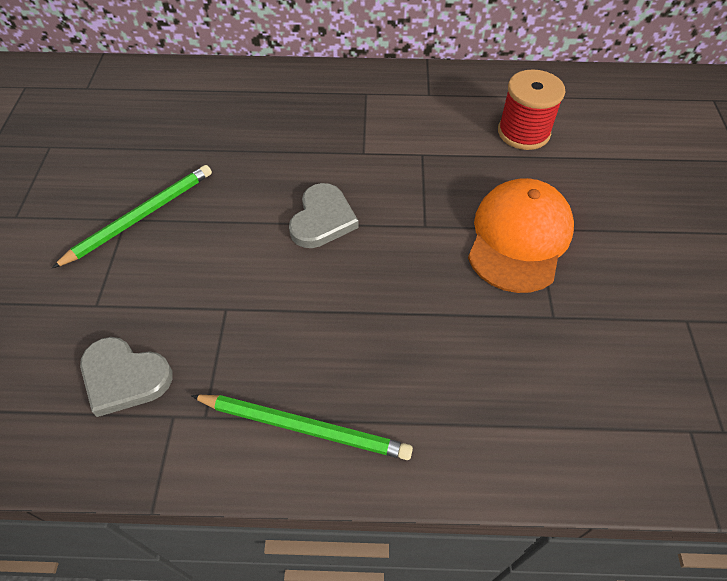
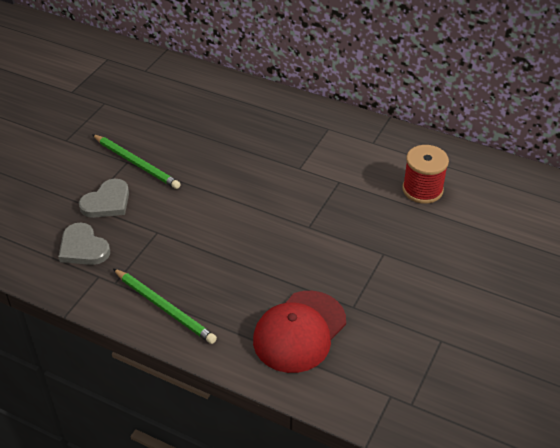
camera: 25 degrees right, 10 degrees down
green pencil [52,165,212,268] -> green pencil turned 60 degrees clockwise [92,134,180,189]
grey heart [289,183,359,248] -> grey heart moved to [79,179,129,218]
orange cap [468,178,574,293] -> none
none -> red cap [253,291,346,373]

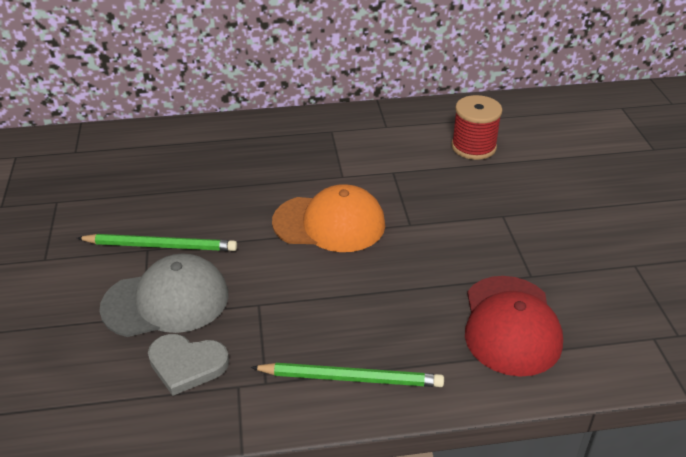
camera: 35 degrees left, 5 degrees down
grey heart [79,179,129,218] -> grey cap [99,253,229,337]
none -> orange cap [272,184,385,252]

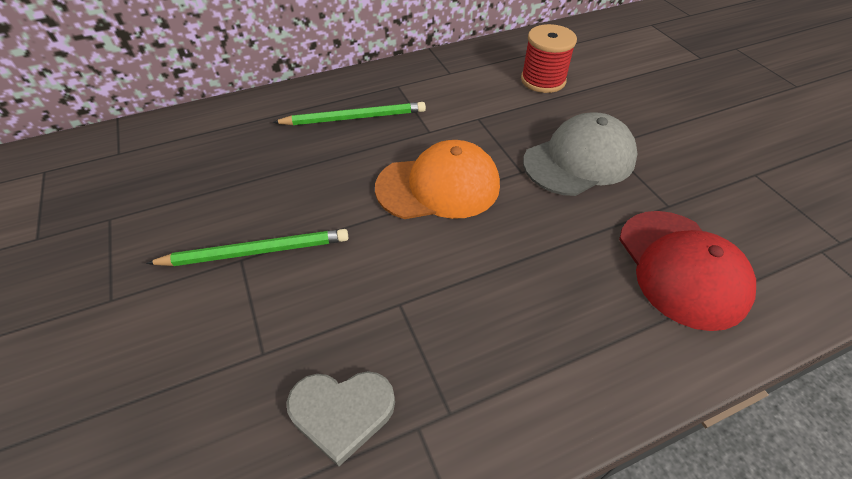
camera: 15 degrees left, 10 degrees up
grey cap [99,253,229,337] -> grey cap moved to [523,112,637,196]
green pencil [251,363,444,387] -> green pencil moved to [273,102,426,125]

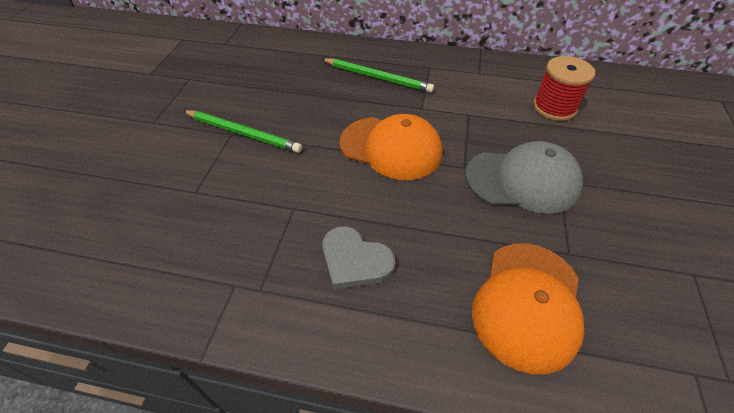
camera: 35 degrees right, 0 degrees up
grey heart [286,371,395,467] -> grey heart moved to [322,226,395,289]
red cap [619,211,756,331] -> orange cap [472,243,585,374]

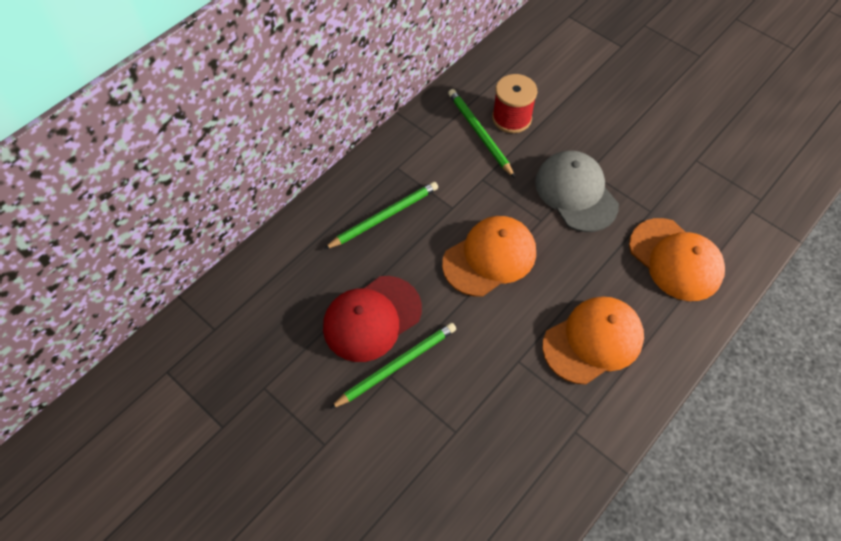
camera: 60 degrees left, 10 degrees up
grey heart [322,226,395,289] -> orange cap [542,297,644,384]
grey cap [465,141,583,214] -> grey cap turned 60 degrees counterclockwise [535,151,619,232]
none -> red cap [323,276,422,362]
none -> green pencil [448,89,515,178]

